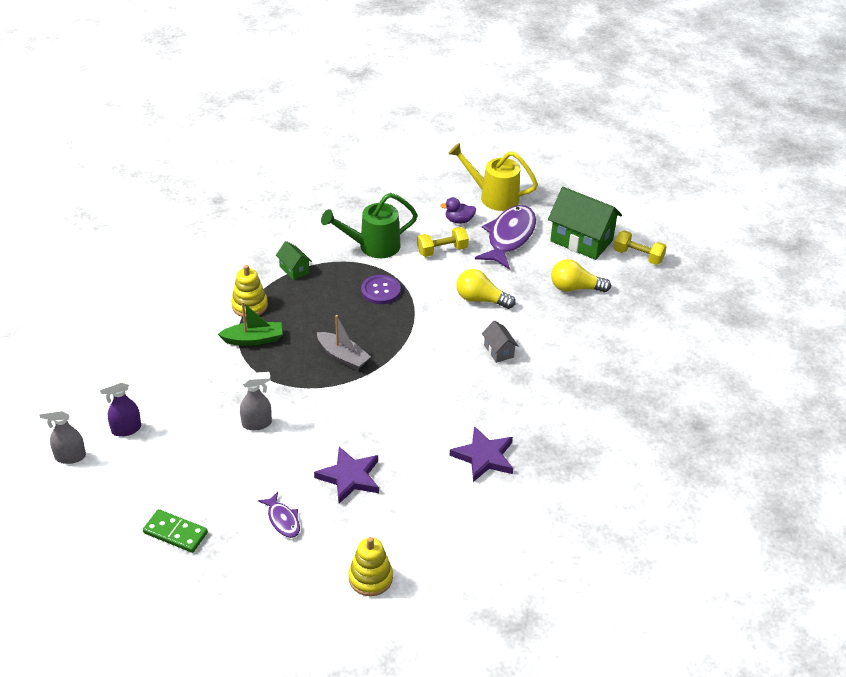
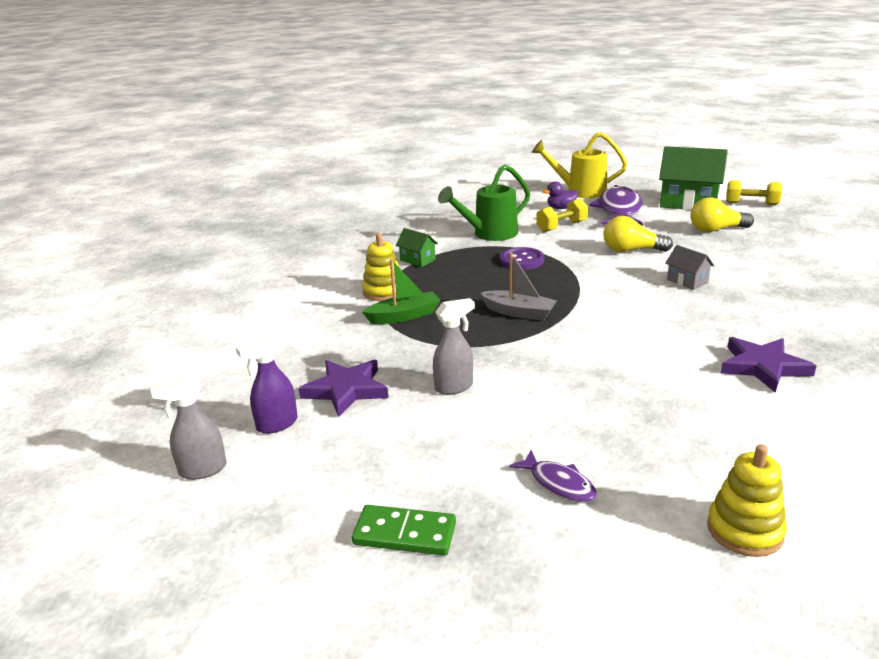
camera: 10 degrees left, 15 degrees down
purple star [314,447,379,504] -> purple star moved to [298,360,389,417]

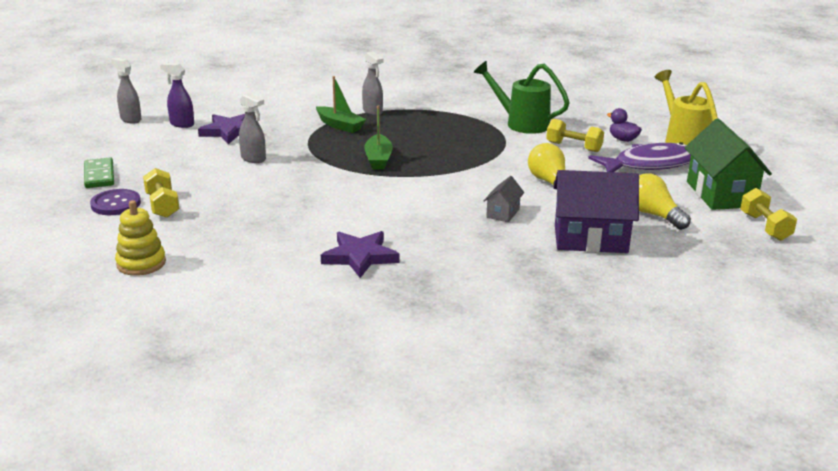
camera: 60 degrees right, 0 degrees up
yellow stacking toy [362,233,399,301] -> grey spray bottle [362,51,383,116]
green house [396,228,438,267] -> none
grey boat [479,252,557,321] -> green boat [364,105,393,169]
purple button [500,247,544,270] -> purple button moved to [90,189,141,215]
purple fish [509,450,597,502] -> yellow dumbbell [143,168,179,218]
none -> purple house [553,170,639,253]

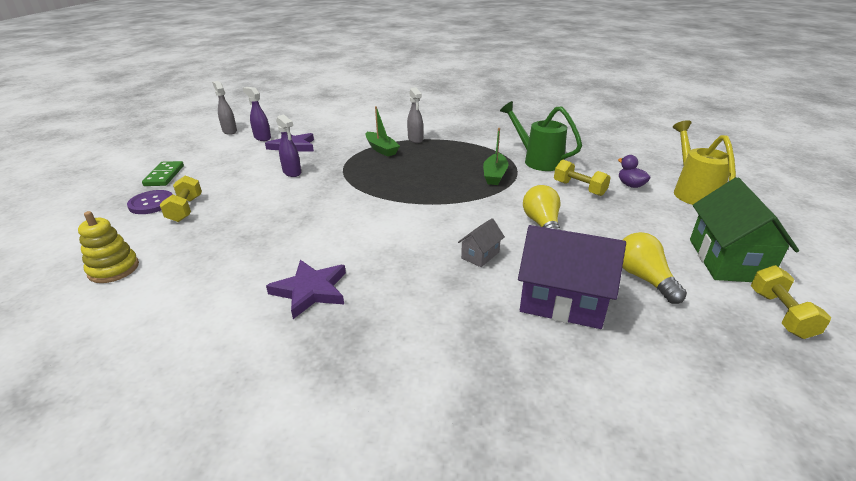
camera: 15 degrees right, 5 degrees up
grey spray bottle [239,92,266,163] -> purple spray bottle [276,114,301,177]
green boat [364,105,393,169] -> green boat moved to [483,128,508,185]
purple fish [588,142,691,172] -> none

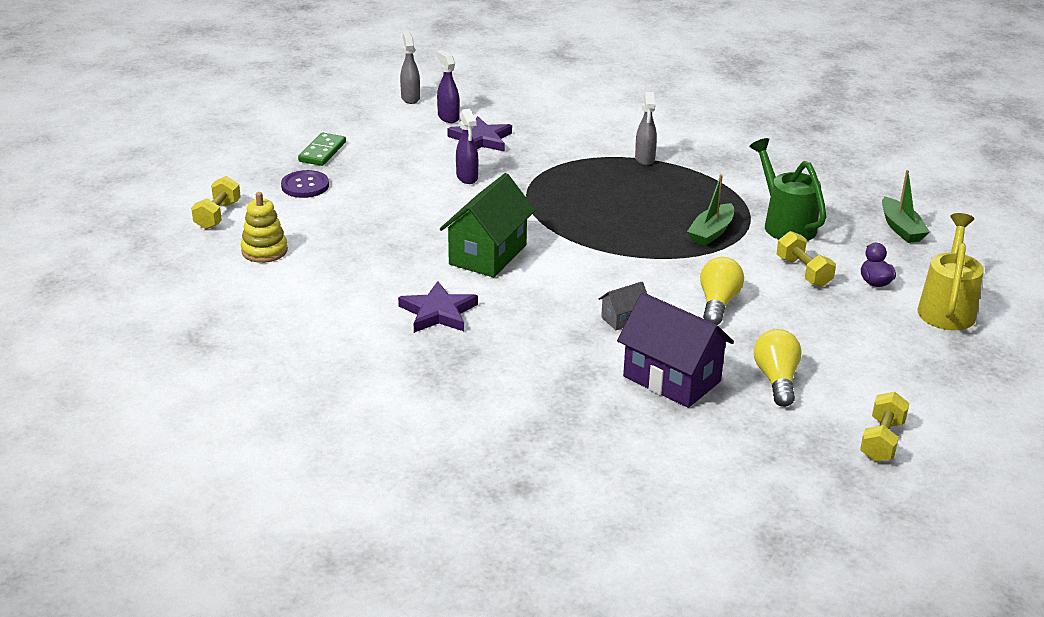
camera: 20 degrees right, 0 degrees up
yellow dumbbell [160,175,202,222] -> yellow dumbbell moved to [191,176,241,230]
green boat [366,106,400,157] -> green boat moved to [882,170,930,243]
green house [690,177,799,282] -> green house moved to [440,173,535,277]

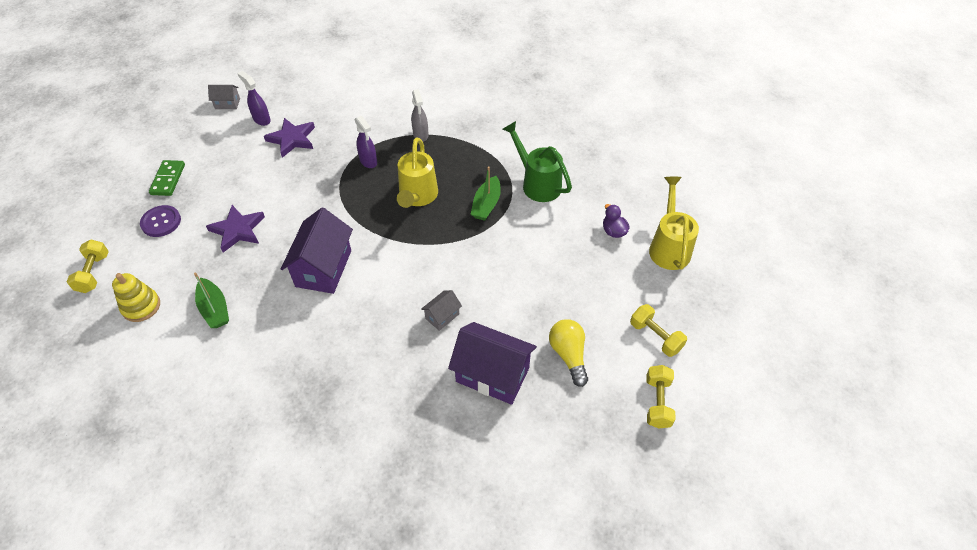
camera: 15 degrees left, 20 degrees up
purple star [398,281,478,333] -> purple star moved to [206,205,265,253]
grey spray bottle [400,32,420,104] -> grey house [208,85,240,109]
green house [440,173,535,277] -> purple house [281,208,353,294]
purple spray bottle [456,109,478,184] -> purple spray bottle moved to [355,115,377,168]
yellow light bulb [700,257,744,325] -> none
yellow dumbbell [777,231,836,287] -> yellow dumbbell moved to [630,304,687,357]
green boat [882,170,930,243] -> green boat moved to [194,273,229,328]
none -> yellow watering can [397,137,438,208]

